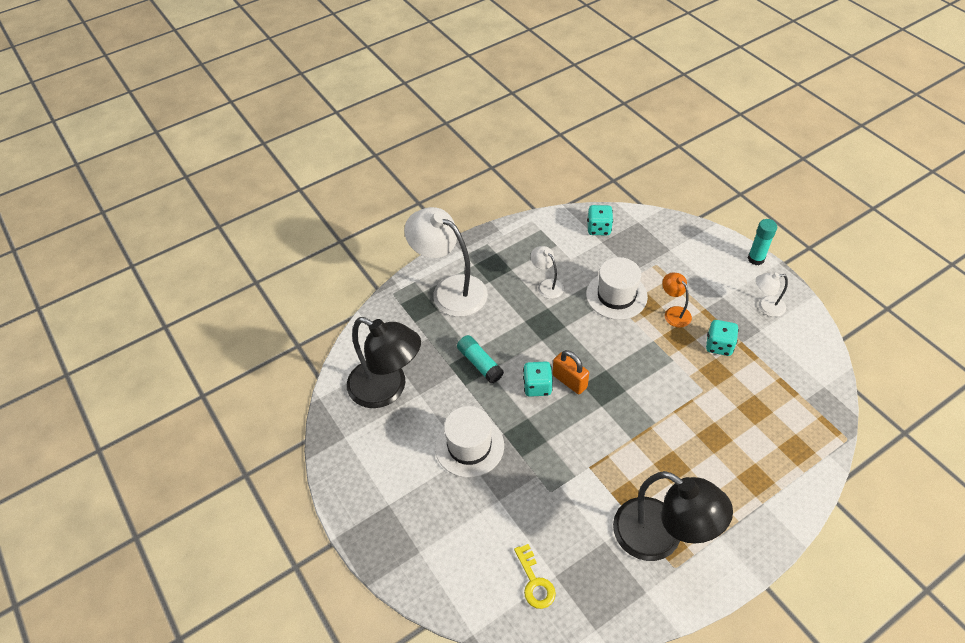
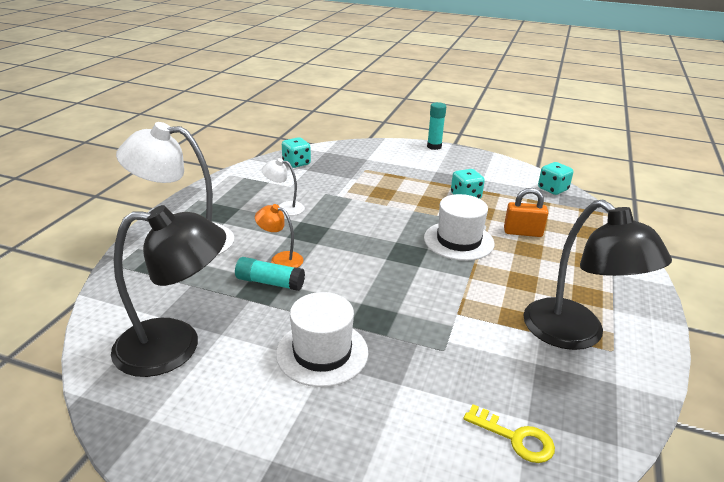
camera: 40 degrees left, 20 degrees down
turquoise dice [523,362,553,397] -> turquoise dice moved to [538,162,573,195]
orange padlock [552,350,589,394] -> orange padlock moved to [504,188,548,237]
white hat [586,257,648,320] -> white hat moved to [424,194,495,261]
black lamp [613,471,733,561] -> black lamp turned 60 degrees clockwise [523,200,672,350]
orange lamp [662,272,692,328] -> orange lamp moved to [255,204,303,268]
white lamp [756,273,788,317] -> none

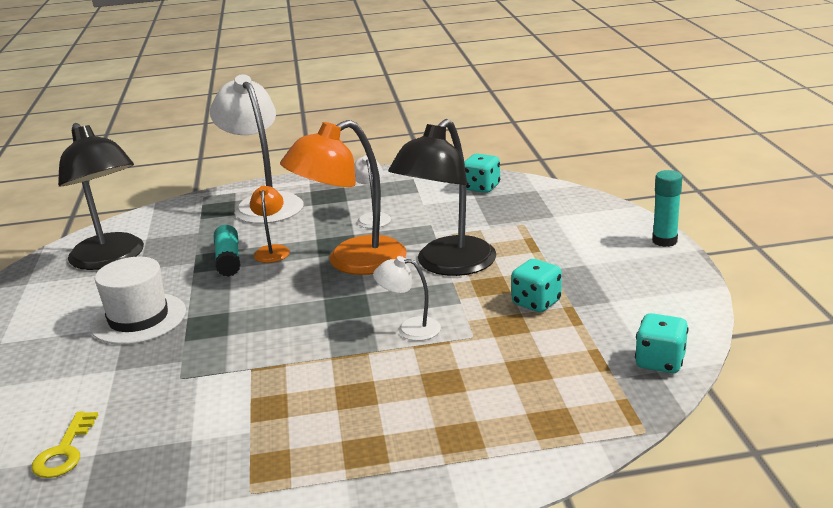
camera: 65 degrees right, 5 degrees down
white hat [424,194,495,261] -> white lamp [373,256,441,341]
orange padlock [504,188,548,237] -> none
black lamp [523,200,672,350] -> black lamp moved to [388,119,496,276]
none -> orange lamp [280,120,407,275]

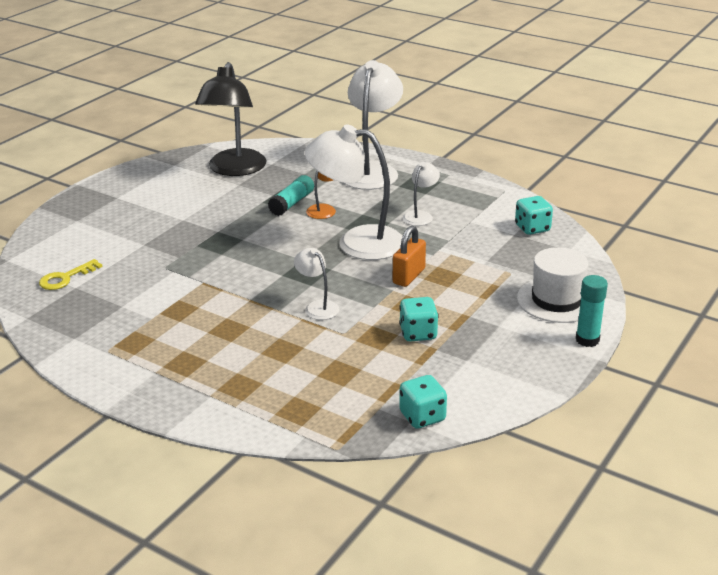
camera: 40 degrees right, 5 degrees up
white hat [90,257,186,345] -> white hat moved to [517,247,589,323]
orange lamp [280,120,407,275] -> white lamp [304,124,403,260]
black lamp [388,119,496,276] -> orange padlock [393,226,426,287]

